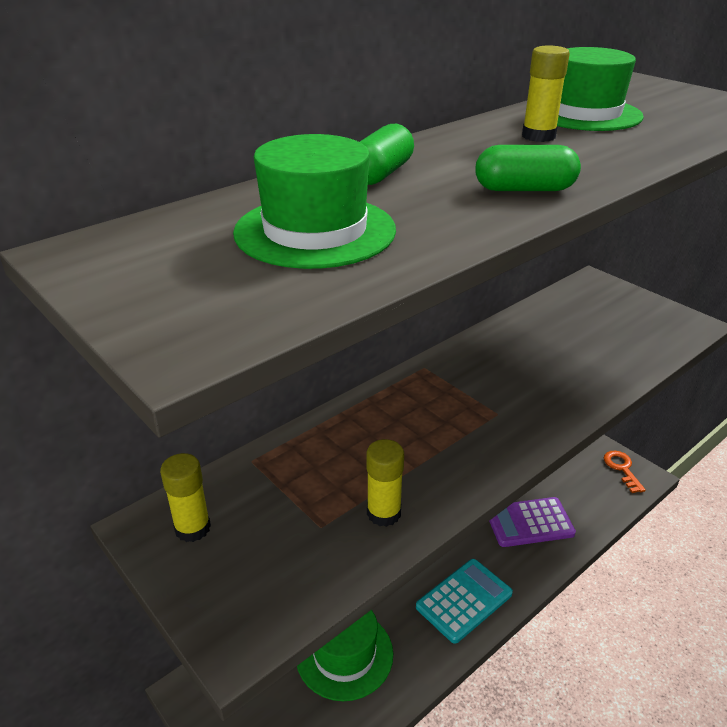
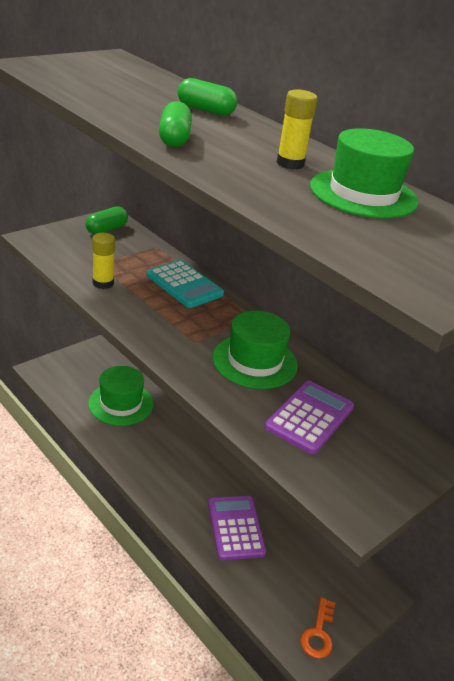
camera: 85 degrees right, 0 degrees up
yellow glue stick [160,453,211,542] -> green capsule [85,206,128,235]
green hat [233,134,396,269] -> green hat moved to [212,311,298,389]
turquoise calculator [416,559,513,644] -> turquoise calculator moved to [147,260,224,308]
orange key [604,451,646,493] -> orange key turned 120 degrees clockwise [300,597,335,659]
none -> purple calculator [264,381,354,454]

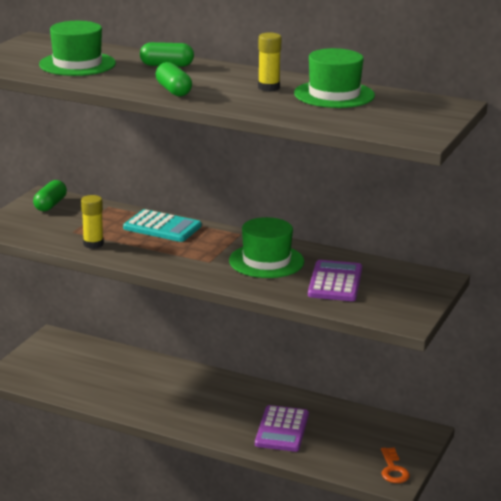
camera: 20 degrees left, 10 degrees down
green hat [88,366,153,426] -> green hat moved to [39,21,116,76]
purple calculator [208,496,266,560] -> purple calculator turned 135 degrees counterclockwise [255,405,309,452]

